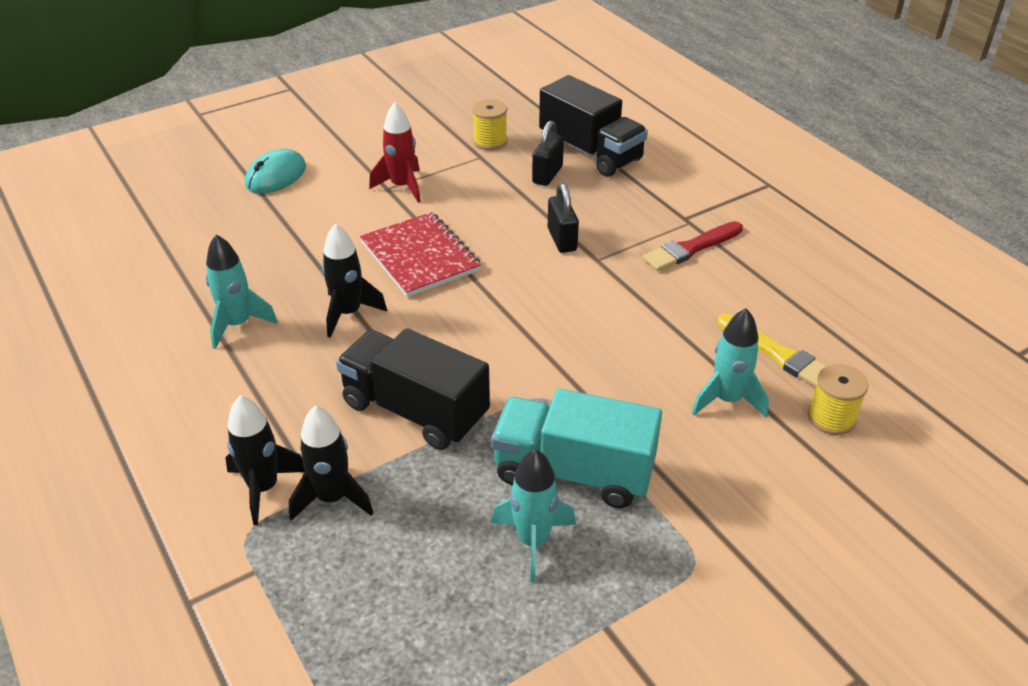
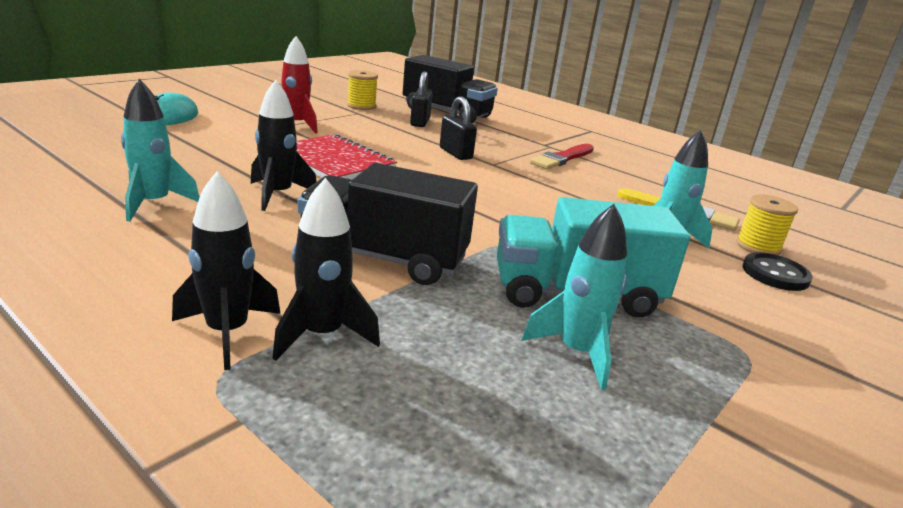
camera: 20 degrees left, 15 degrees down
none -> black button [742,253,813,291]

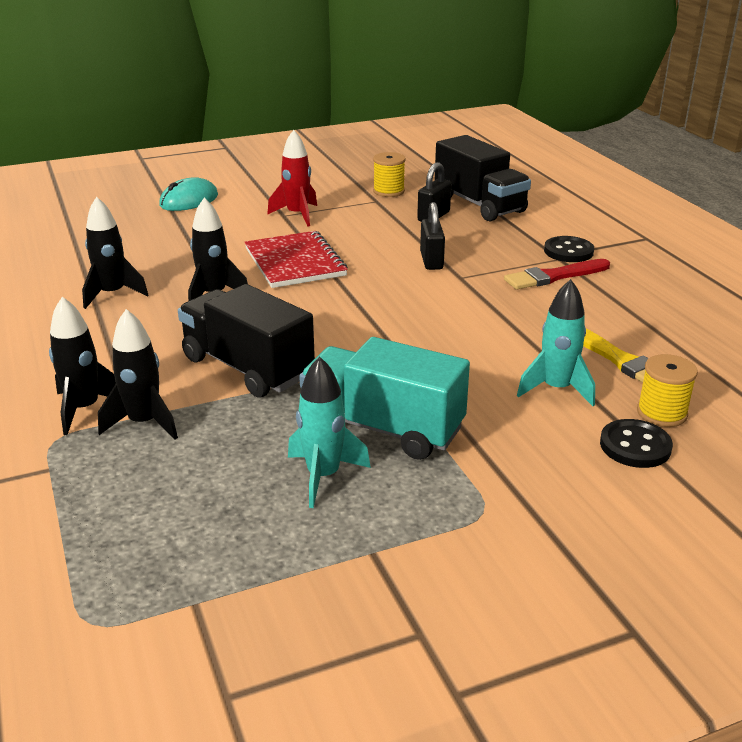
camera: 30 degrees right, 5 degrees up
turquoise rocket [121,79,200,222] -> black rocket [82,197,149,309]
none -> black button [544,236,594,262]

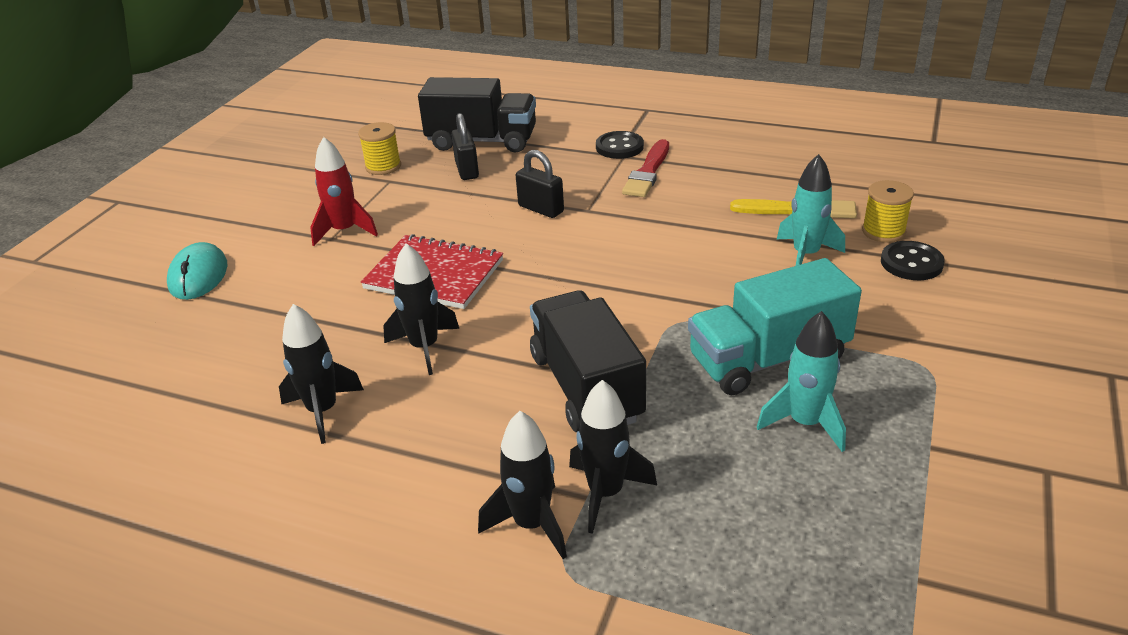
camera: 45 degrees left, 5 degrees up
black truck [178,284,315,398] -> black truck turned 75 degrees clockwise [530,290,646,432]

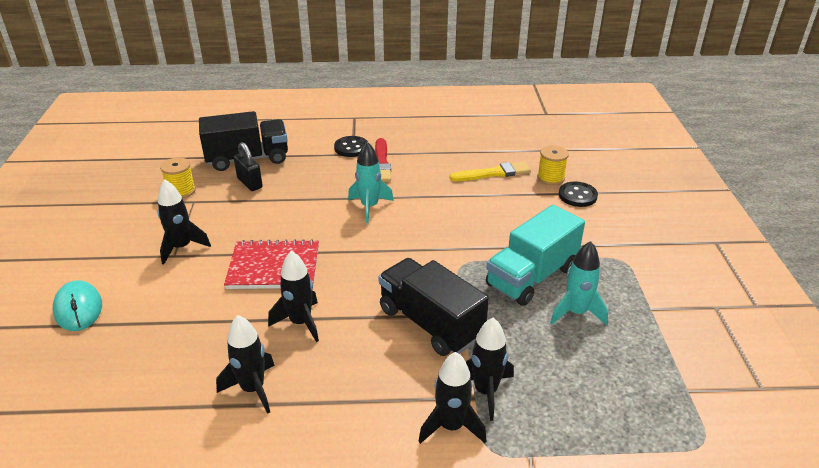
camera: 25 degrees left, 0 degrees up
red rocket [310,137,378,246] -> black rocket [158,180,211,265]
black padlock [516,150,564,218] -> none
turquoise rocket [777,154,845,266] -> turquoise rocket moved to [348,142,394,223]

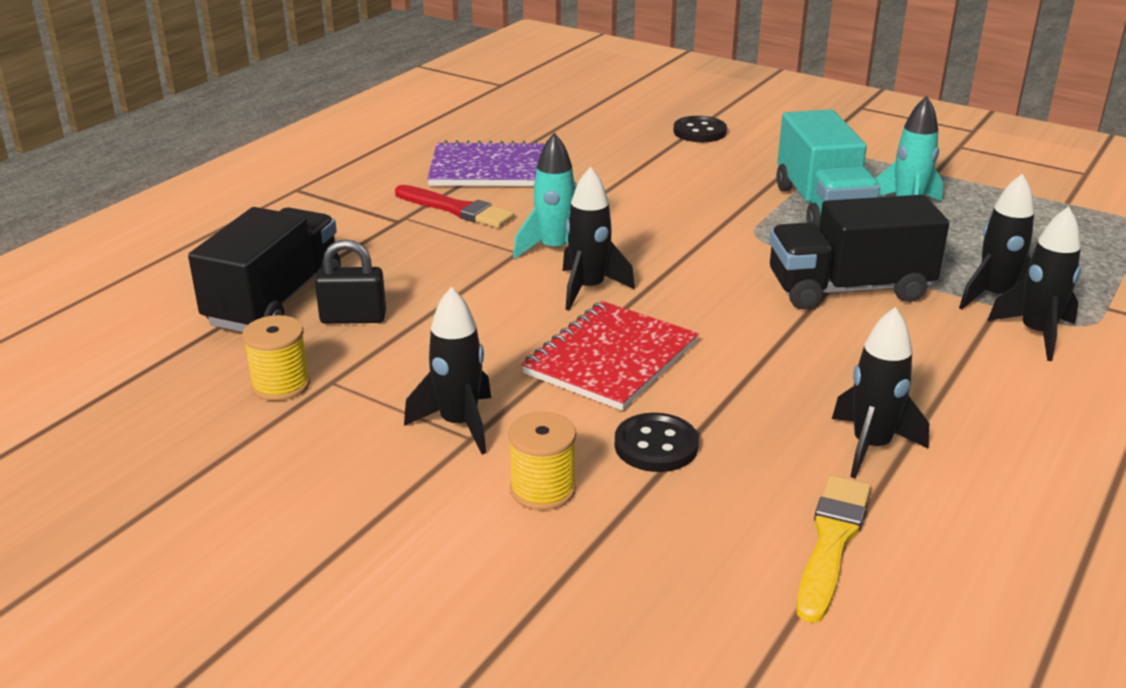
camera: 55 degrees left, 5 degrees down
turquoise mouse [53,280,102,331] -> none
black rocket [268,251,319,342] -> black rocket moved to [563,167,635,310]
black button [334,136,368,157] -> black button moved to [615,413,699,472]
yellow brush [450,161,531,181] -> yellow brush moved to [796,475,871,623]
yellow spool [537,145,569,186] -> yellow spool moved to [508,412,576,510]
none -> purple notebook [427,140,545,186]

